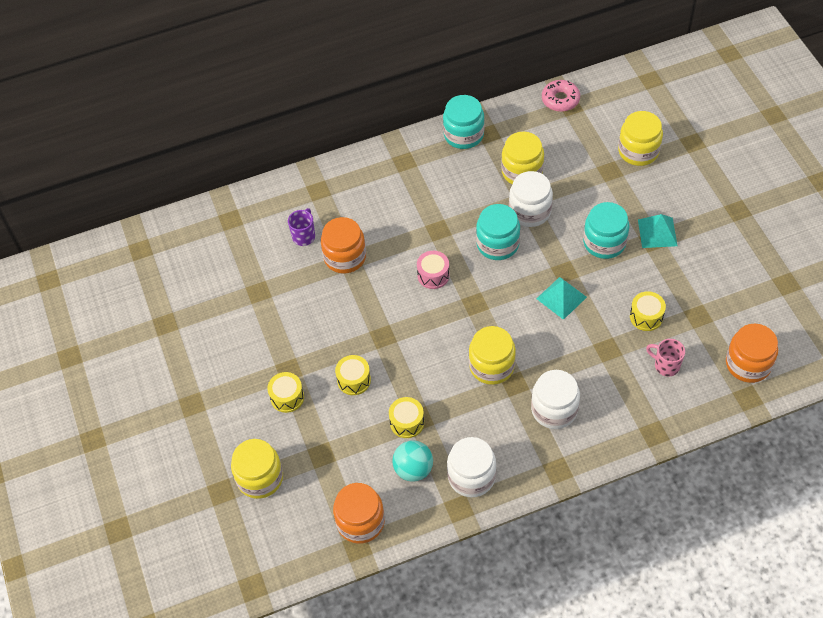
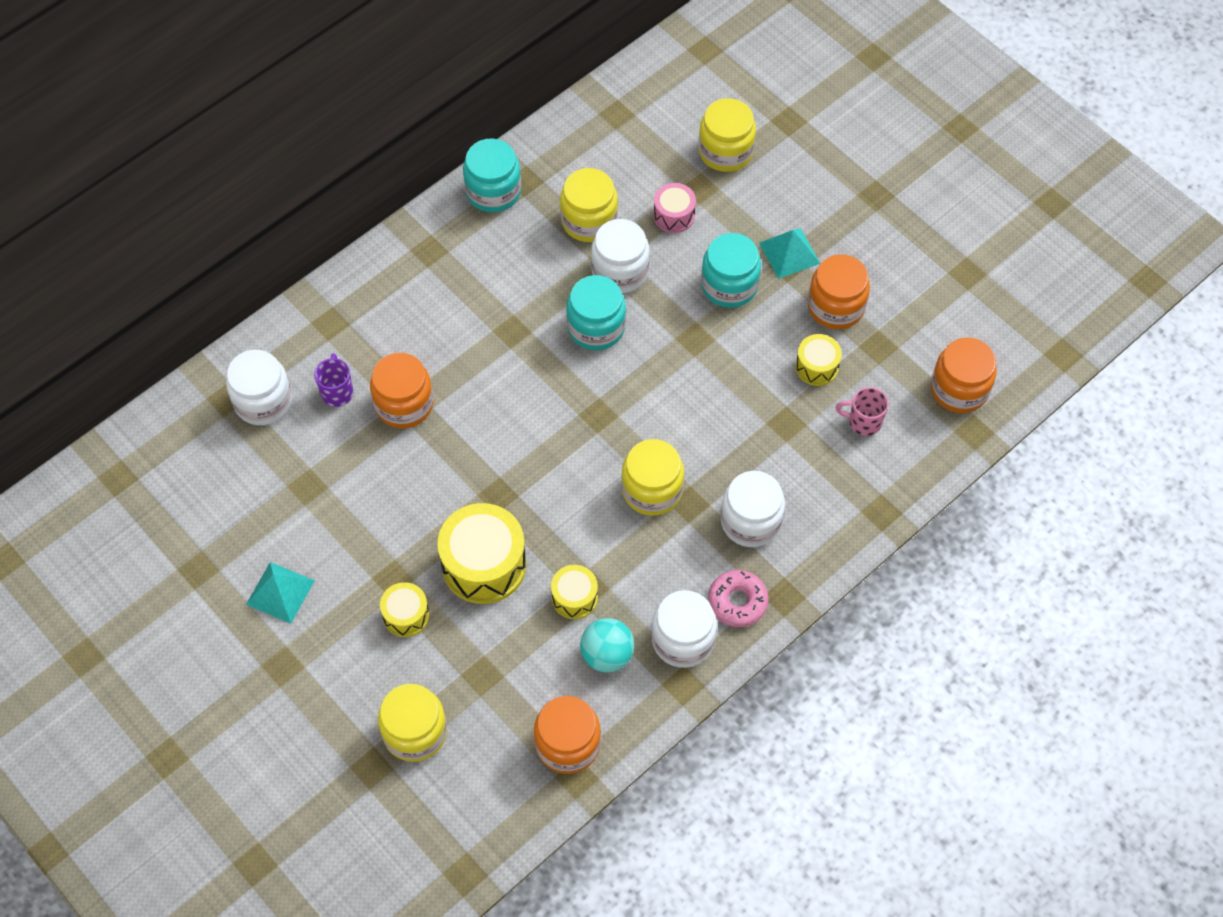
camera: 25 degrees left, 5 degrees up
yellow drum [335,355,371,395] -> yellow drum [437,503,526,604], size x1.85
pink drum [417,251,450,289] -> pink drum moved to [653,183,696,233]
turquoise pyramid [536,277,587,320] -> turquoise pyramid moved to [246,562,315,624]
pink donut [542,80,580,112] -> pink donut moved to [708,570,769,627]
none -> white jar [226,350,292,425]
none -> orange jar [808,254,870,329]

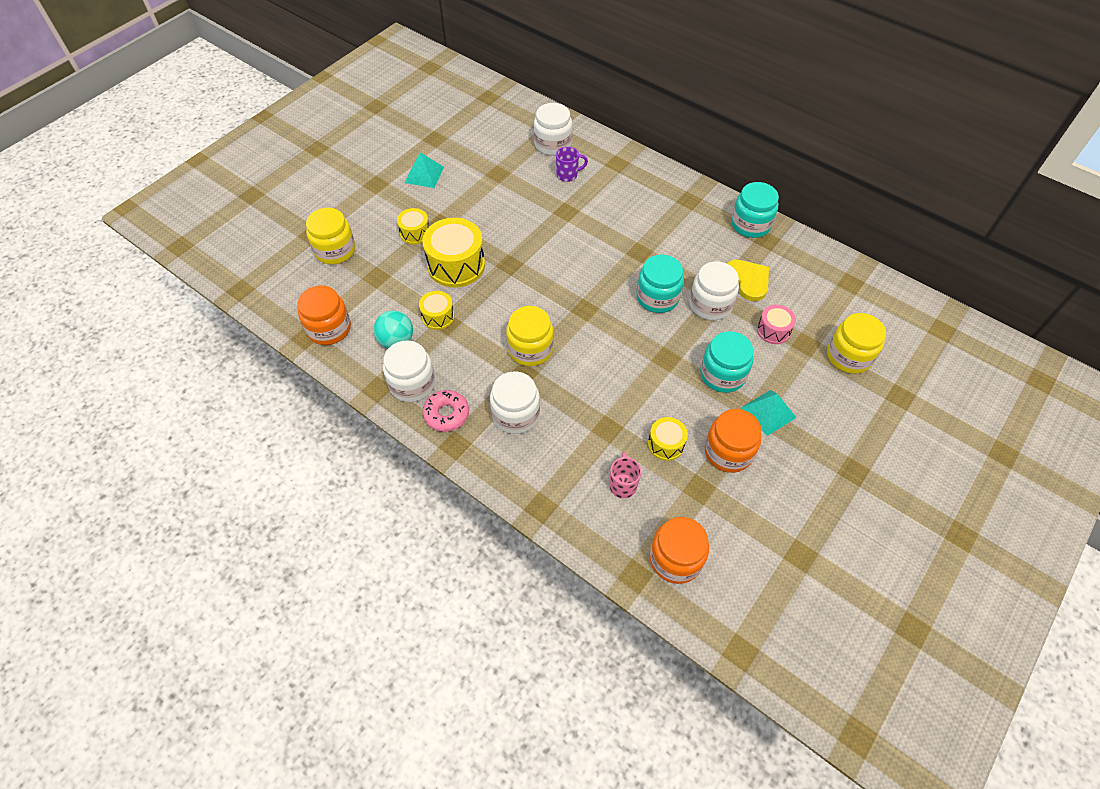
camera: 80 degrees right, 5 degrees down
orange jar [370,353,434,428] -> none
yellow jar [560,168,618,242] -> yellow heart [726,260,769,301]

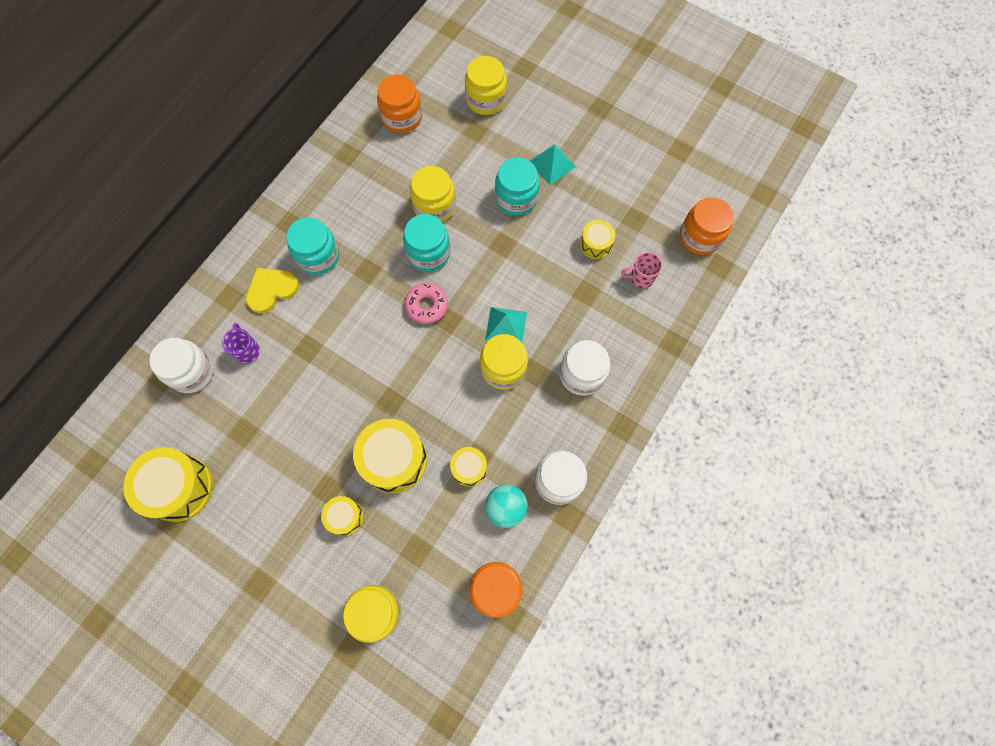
camera: 95 degrees left, 15 degrees up
turquoise pyramid [404,152,444,188] -> turquoise pyramid moved to [485,307,527,342]
pink donut [423,390,469,432] -> pink donut moved to [404,283,448,324]
white jar [689,262,739,320] -> yellow jar [410,166,456,222]
orange jar [705,409,762,473] -> orange jar moved to [377,74,422,133]
yellow heart [726,260,769,301] -> yellow heart moved to [246,268,299,313]
turquoise jar [731,182,779,238] -> turquoise jar moved to [287,217,339,275]
pink drum [757,305,796,344] -> none
none -> yellow drum [123,447,213,522]

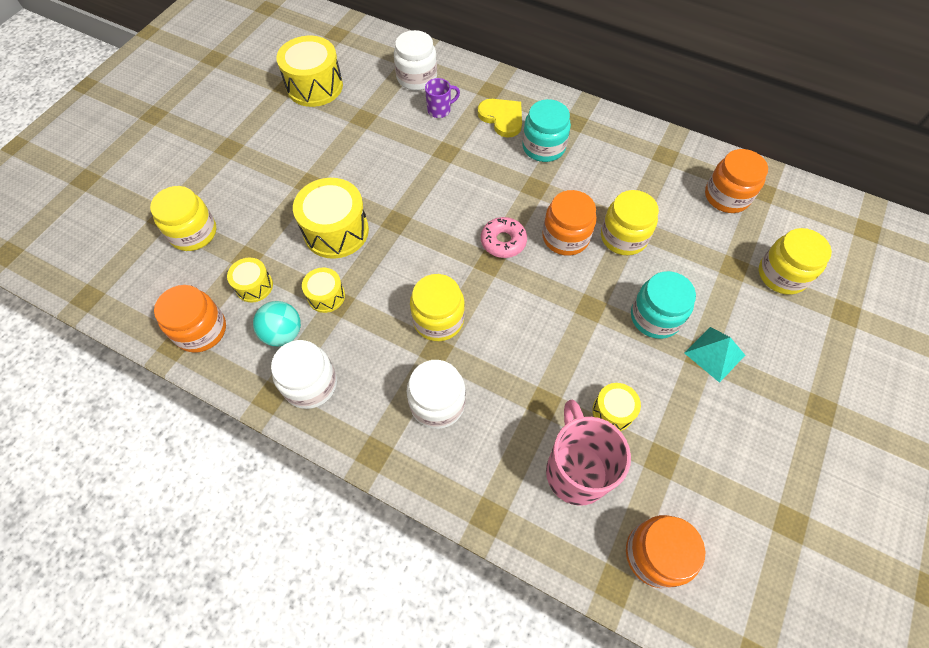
camera: 85 degrees right, 10 degrees down
yellow drum [321,496,363,536] -> yellow drum moved to [227,258,273,302]
turquoise jar [403,214,450,271] -> orange jar [542,190,597,256]
turquoise pyramid [485,307,527,342] -> none
pink mug [621,252,662,288] -> pink mug [546,399,631,506], size x1.96

